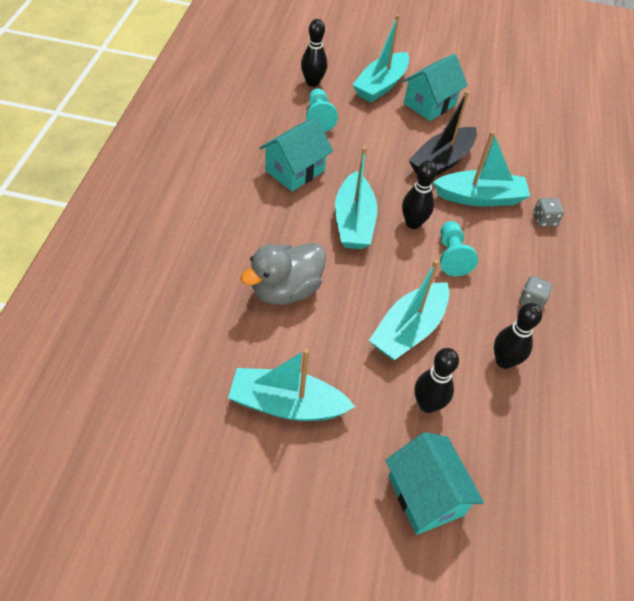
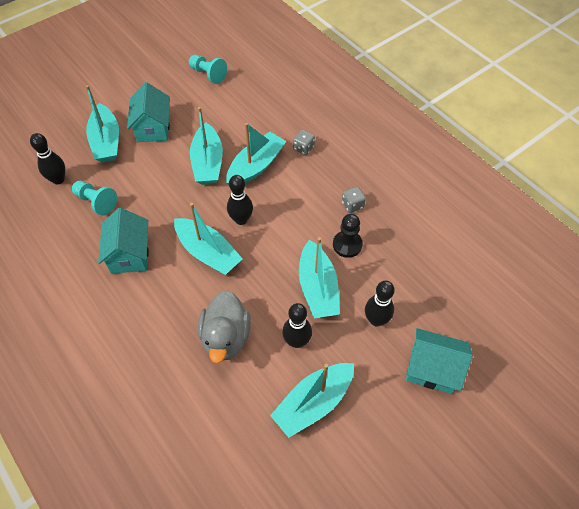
camera: 45 degrees left, 5 degrees up
black boat [409,91,477,176] -> turquoise boat [190,107,223,185]
turquoise pawn [440,221,478,276] -> turquoise pawn moved to [189,55,227,84]
black bowling pin [494,303,542,369] -> black bowling pin moved to [282,303,312,348]
none -> black pawn [333,214,363,258]

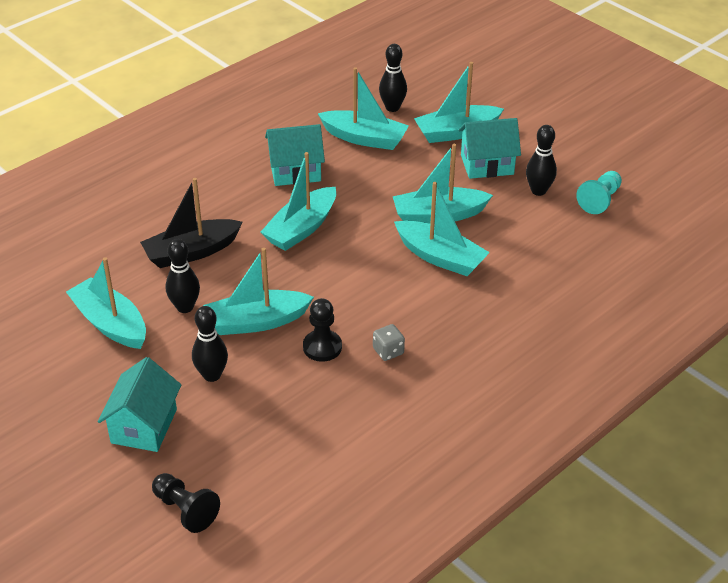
camera: 85 degrees right, 15 degrees down
turquoise pawn [72,181,117,215] -> turquoise boat [318,67,409,150]
grey duck [198,290,251,363] -> black boat [140,178,243,268]
black bowling pin [227,175,253,225] -> black bowling pin moved to [526,125,557,196]
grey dice [293,130,315,155] -> none
none -> black pawn [152,473,220,533]

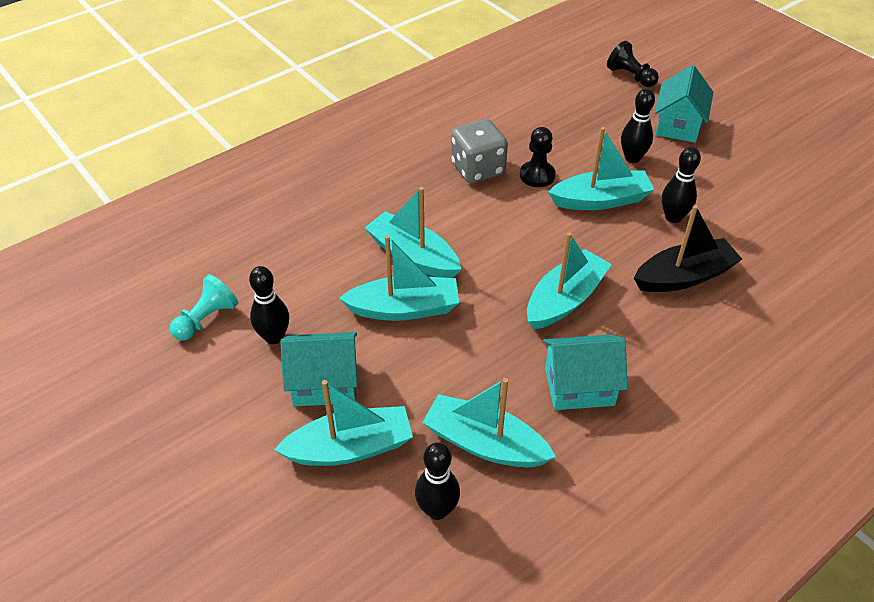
camera: 175 degrees left, 5 degrees up
turquoise boat [66,257,146,349] -> none
grey dice [373,324,405,361] -> grey dice [451,119,508,183], size x1.96

